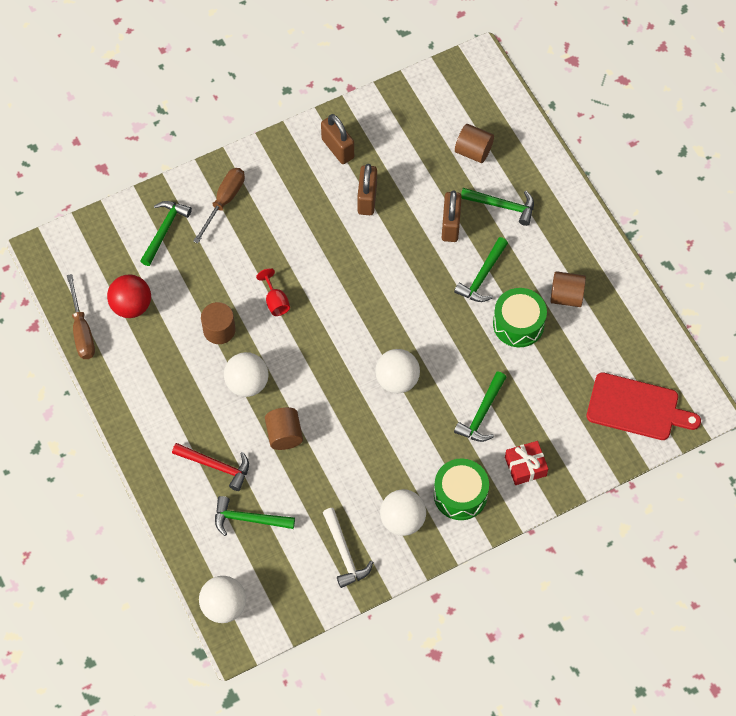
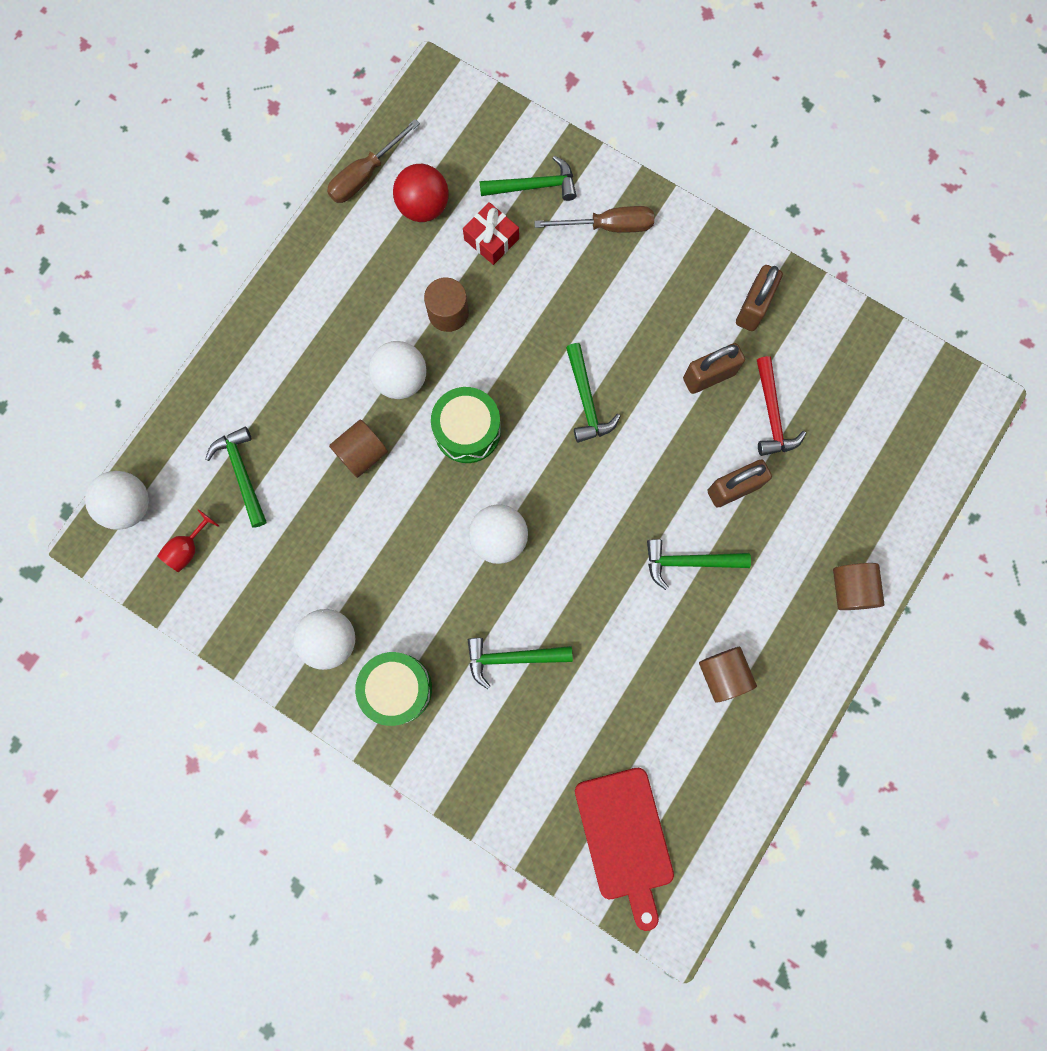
camera: 60 degrees right, 15 degrees up
red hammer [172,443,249,491] -> red hammer moved to [757,356,806,456]
red goblet [256,268,290,316] -> red goblet moved to [157,509,219,572]
white hammer [323,508,373,588] -> none
brown cylinder [455,124,494,163] -> brown cylinder moved to [833,563,884,610]
green hammer [461,188,534,226] -> green hammer moved to [566,343,620,443]
green drum [493,288,547,347] -> green drum moved to [431,387,501,463]
red gift [505,441,548,485] -> red gift moved to [463,202,519,265]

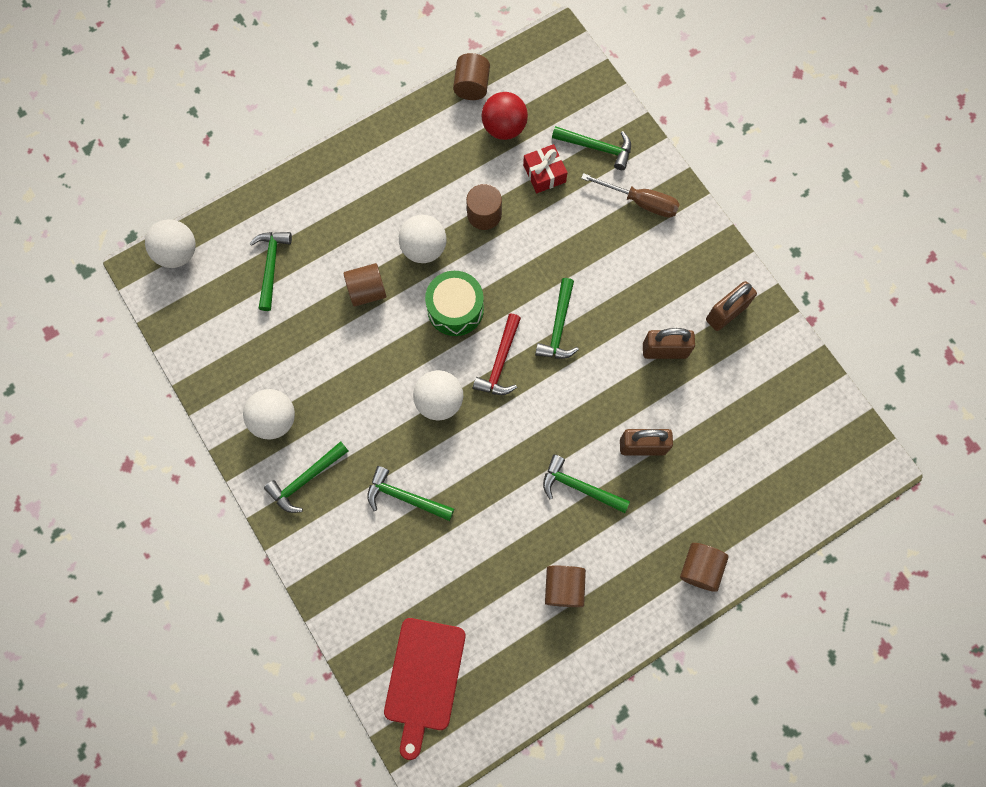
camera: 25 degrees right, 5 degrees down
red goblet [157,509,219,572] -> none
brown screwdriver [327,119,420,203] -> brown cylinder [453,53,490,100]
green drum [355,652,432,726] -> green hammer [264,441,348,513]
red hammer [757,356,806,456] -> red hammer moved to [473,314,521,395]

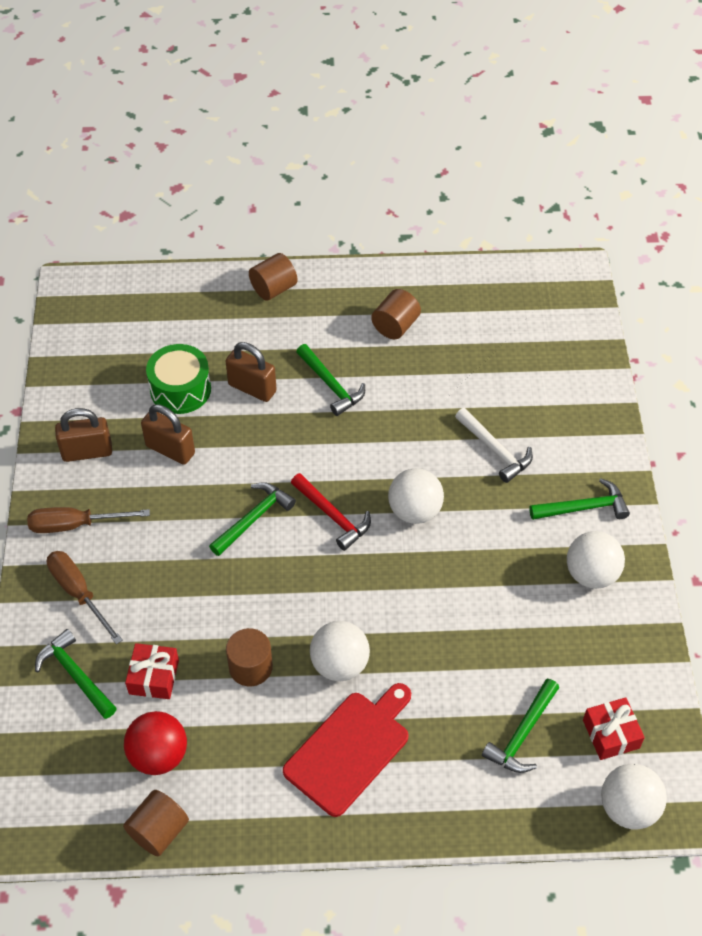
camera: 150 degrees left, 20 degrees down
brown cylinder [344,263,387,307] -> none
green hammer [367,466,454,521] -> white hammer [455,408,533,483]
red cutting board [384,618,465,760] -> red cutting board moved to [283,683,411,817]
green drum [425,271,484,336] -> green drum moved to [146,344,211,414]
red hammer [473,314,521,395] -> red hammer turned 90 degrees clockwise [291,473,371,551]
none -> brown screwdriver [27,507,150,533]
none -> red gift [583,697,645,760]

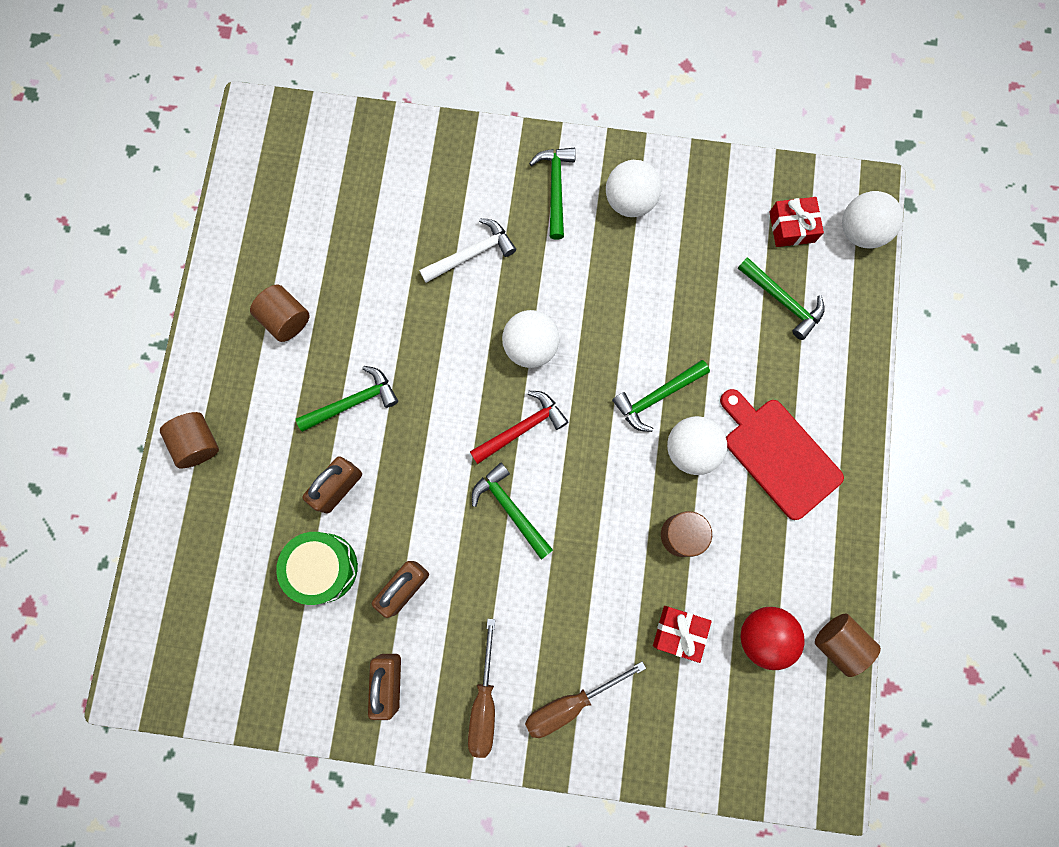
camera: 80 degrees left, 25 degrees up
green hammer [35,629,117,719] -> green hammer moved to [612,360,710,432]

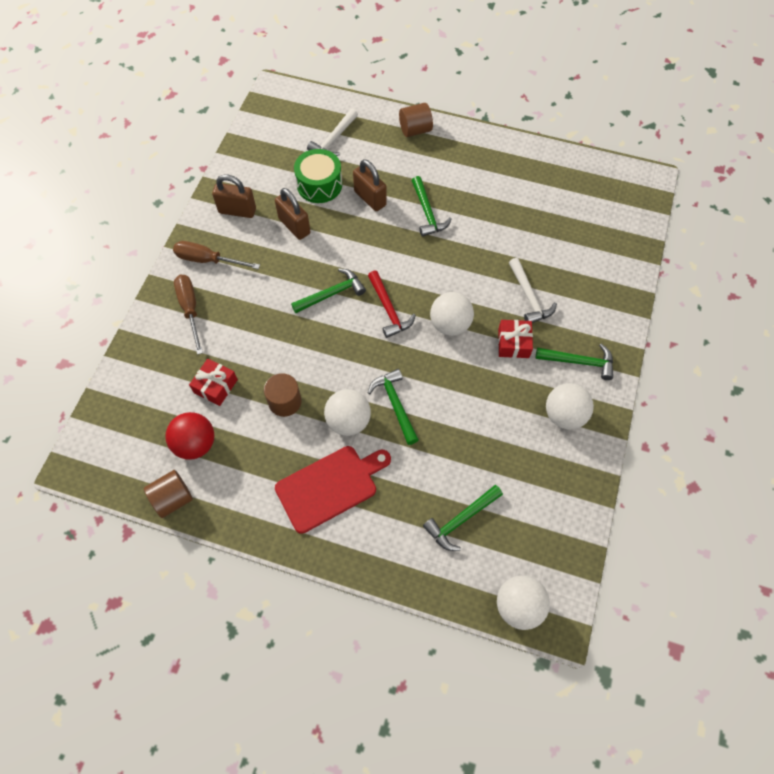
camera: 100 degrees right, 15 degrees down
brown cylinder [250,285,310,342] -> none
red gift [769,197,824,247] -> red gift moved to [498,320,533,358]
none -> white hammer [307,108,358,156]

